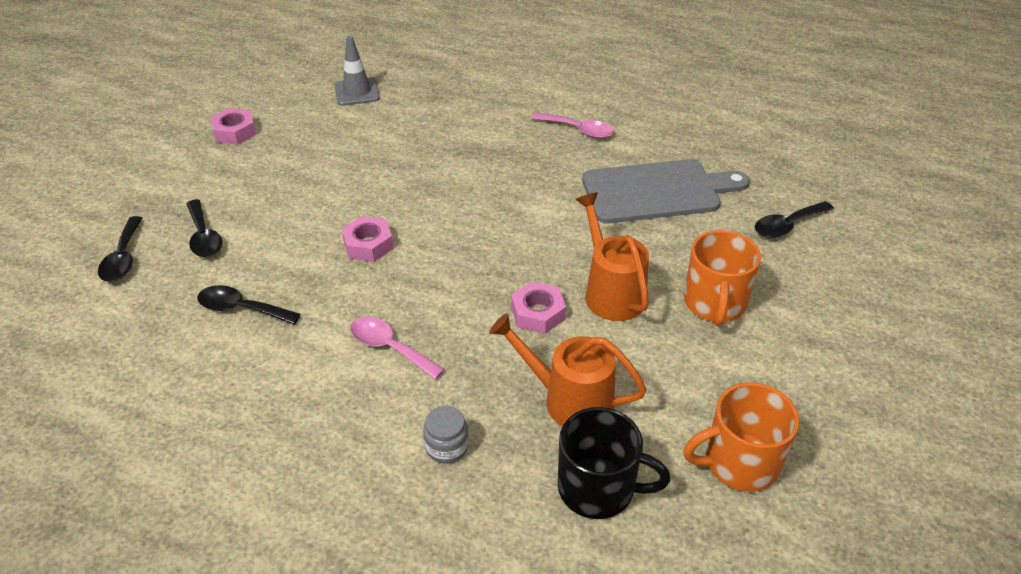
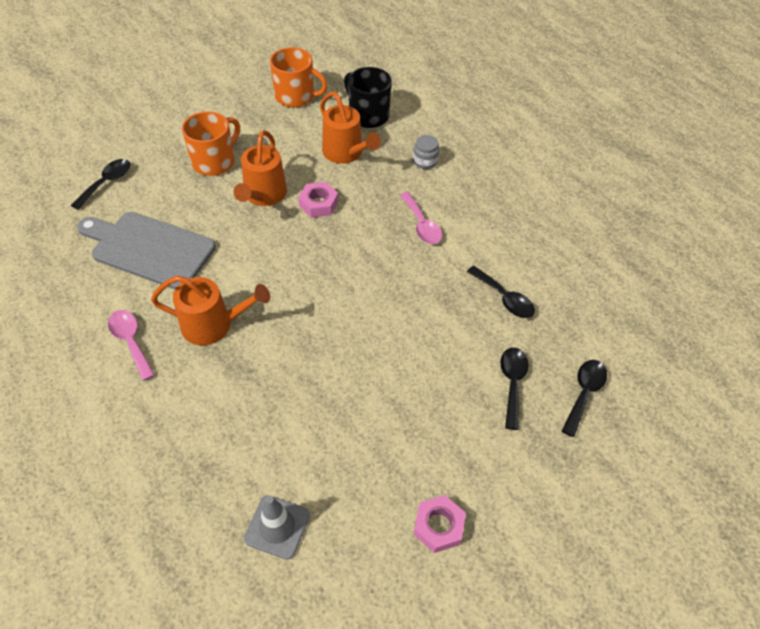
camera: 150 degrees left, 10 degrees up
pink nut [342,216,394,262] -> none
black spoon [755,201,834,238] -> black spoon turned 60 degrees counterclockwise [71,159,130,210]
none -> orange watering can [151,276,270,345]

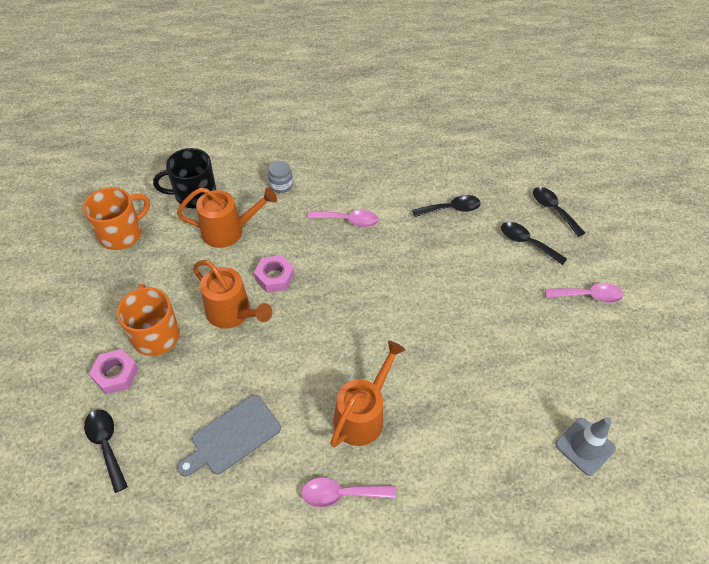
camera: 60 degrees left, 0 degrees up
grey cutting board [77,212,216,289] -> grey cutting board [177,395,281,477], size x0.66
pink nut [413,495,466,553] -> pink nut moved to [89,349,138,394]
none -> pink spoon [545,283,623,303]

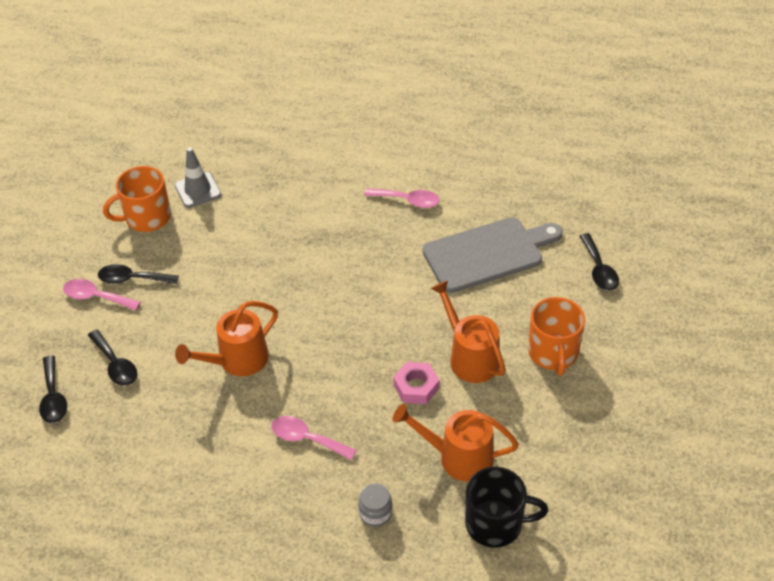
camera: 160 degrees left, 5 degrees down
orange mug [83,187,150,250] -> orange mug moved to [103,166,171,232]
pink nut [89,349,138,394] -> none
grey cutting board [177,395,281,477] -> grey cutting board [423,217,563,293], size x1.51
orange watering can [330,341,405,447] -> orange watering can moved to [175,301,278,376]
black spoon [412,195,481,217] -> black spoon moved to [98,264,179,284]

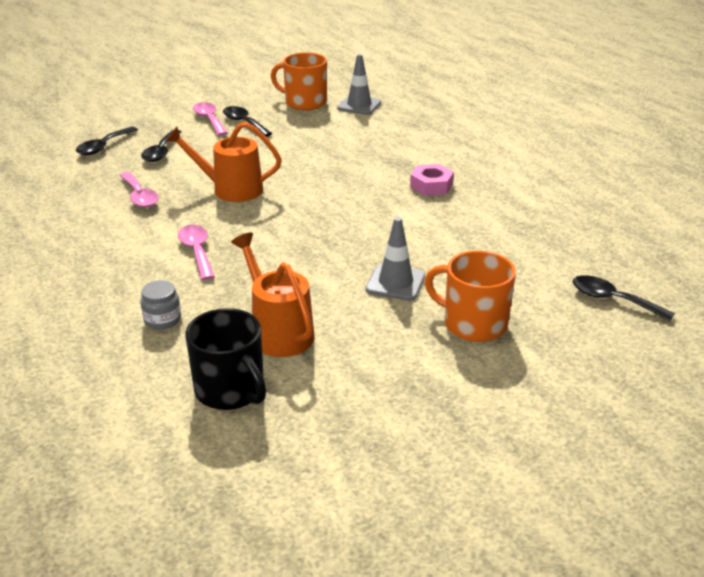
camera: 45 degrees right, 15 degrees down
pink spoon [364,188,440,208] -> pink spoon moved to [119,172,159,207]
pink nut [393,362,439,404] -> pink nut moved to [410,164,454,196]
grey cutting board [423,217,563,293] -> none
orange watering can [431,280,506,383] -> grey traffic cone [366,217,425,301]
orange mug [528,297,585,376] -> orange mug turned 75 degrees clockwise [425,251,516,342]
black spoon [580,233,619,291] -> black spoon turned 90 degrees clockwise [572,275,675,321]

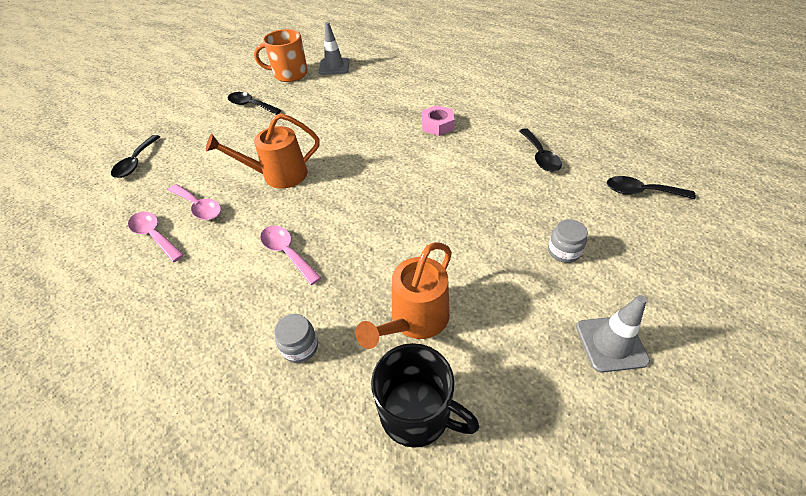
camera: 20 degrees left, 15 degrees up
black spoon [141,130,182,162] -> black spoon moved to [520,128,562,172]
pink spoon [193,102,228,136] -> pink spoon moved to [128,212,184,262]
orange watering can [231,233,315,357] -> orange watering can turned 90 degrees counterclockwise [355,242,452,349]
grey traffic cone [366,217,425,301] -> grey traffic cone moved to [576,295,650,372]
orange mug [425,251,516,342] -> grey jar [548,219,588,263]

